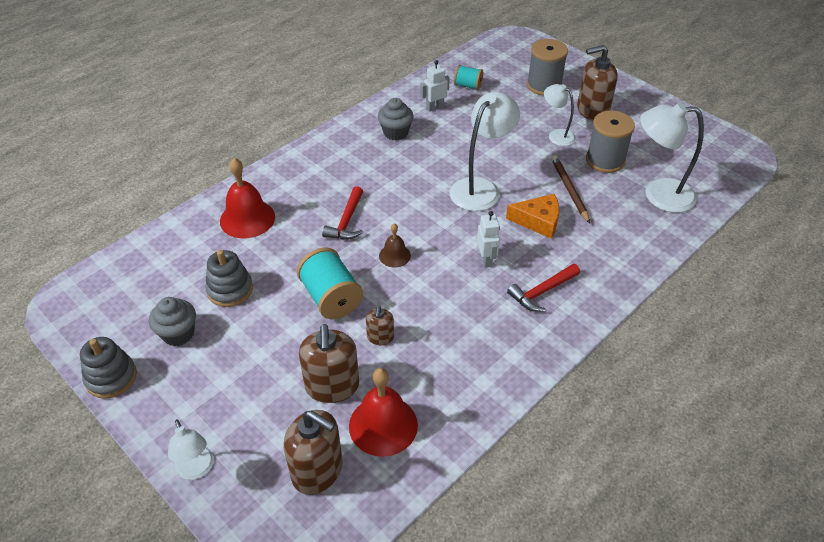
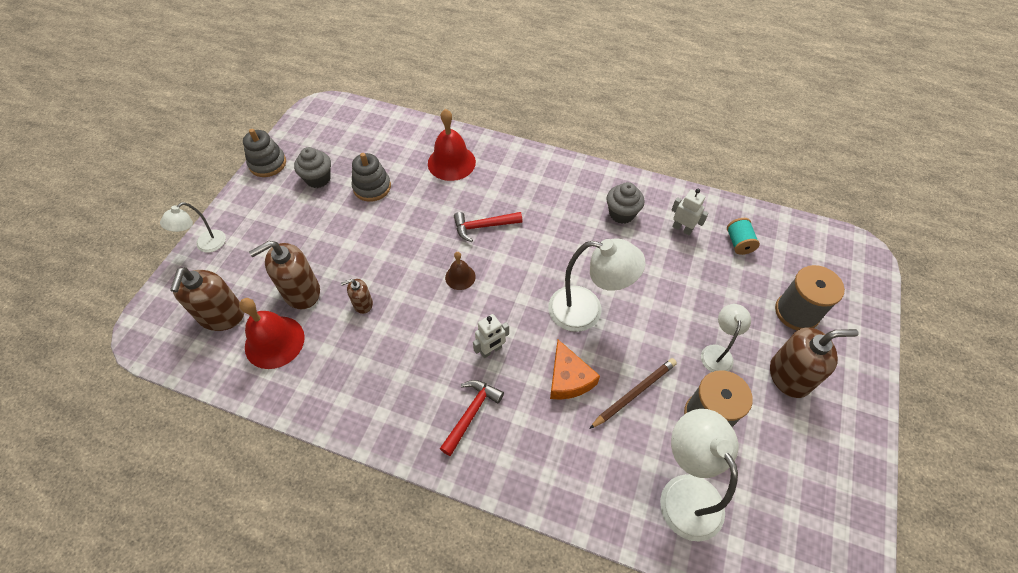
camera: 65 degrees right, 10 degrees up
turquoise spool [297,247,363,319] -> none
red hammer [507,264,580,312] -> red hammer turned 90 degrees clockwise [440,380,504,456]
brown soap dispenser [577,45,618,121] -> brown soap dispenser turned 120 degrees clockwise [770,328,859,398]

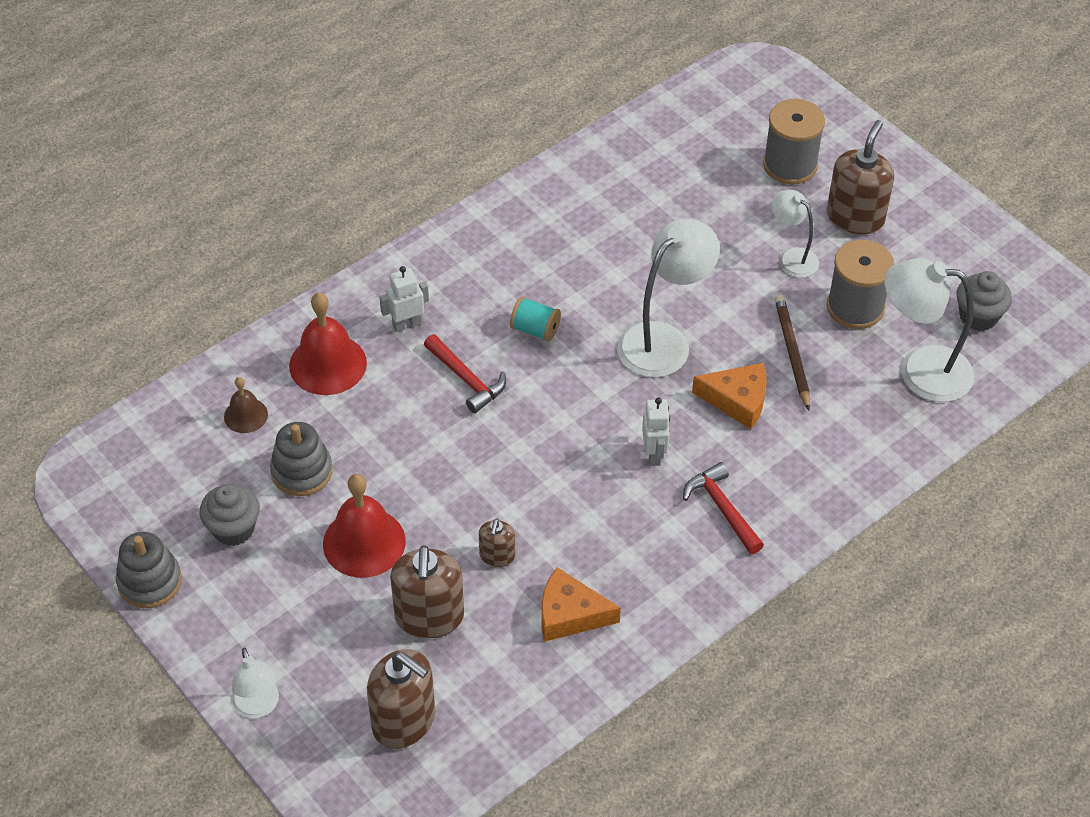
camera: 60 degrees left, 5 degrees down
red bell [239,298,305,369] -> red bell moved to [323,474,406,578]
brown bell [445,252,476,290] -> brown bell moved to [224,377,268,433]
red hammer [454,212,522,242] -> red hammer turned 60 degrees counterclockwise [424,334,506,413]
grey cupcake [606,182,645,224] -> grey cupcake moved to [956,271,1012,331]
white robot [671,189,709,235] -> white robot moved to [380,266,429,332]
turquoise spool [727,218,760,255] -> turquoise spool moved to [510,297,561,342]
none -> orange cheese [541,568,621,642]

